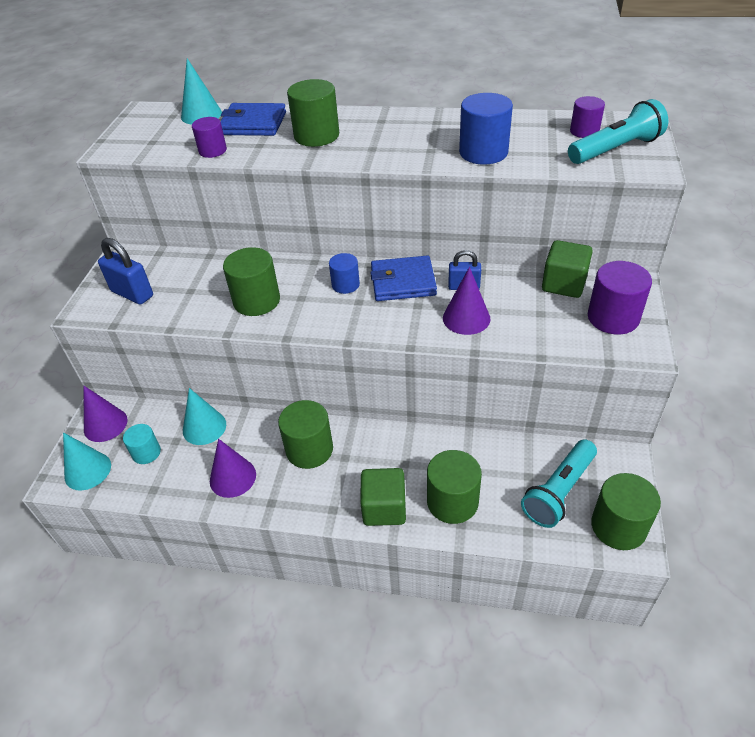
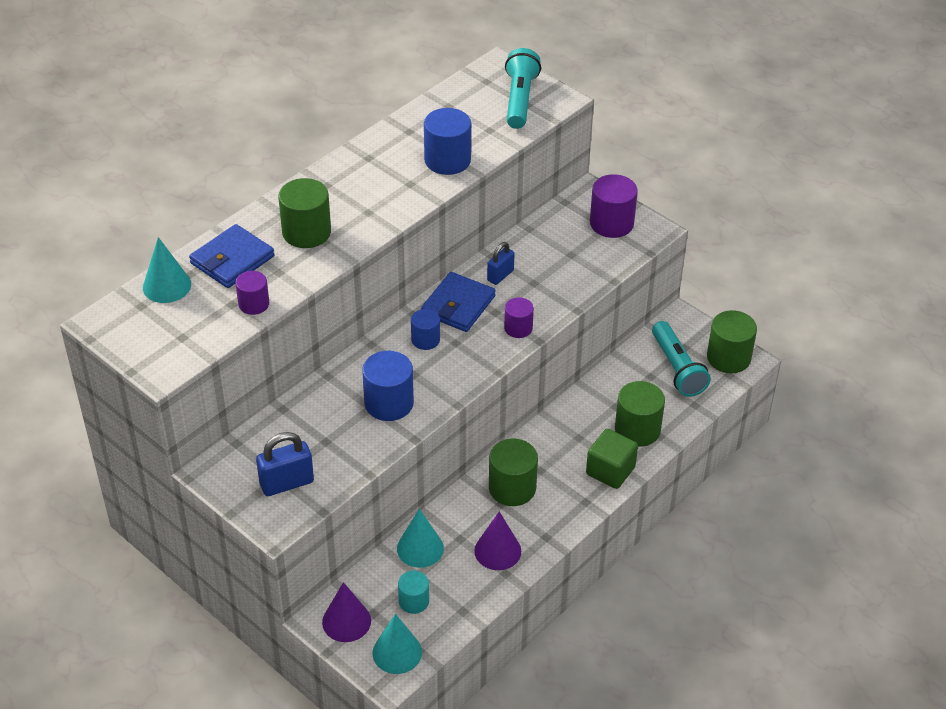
camera: 60 degrees left, 0 degrees up
green cylinder [223,247,280,316] -> blue cylinder [362,351,414,421]
purple cone [443,267,490,335] -> none
green cube [542,240,593,298] -> none
purple cylinder [570,96,605,138] -> purple cylinder moved to [504,297,534,338]

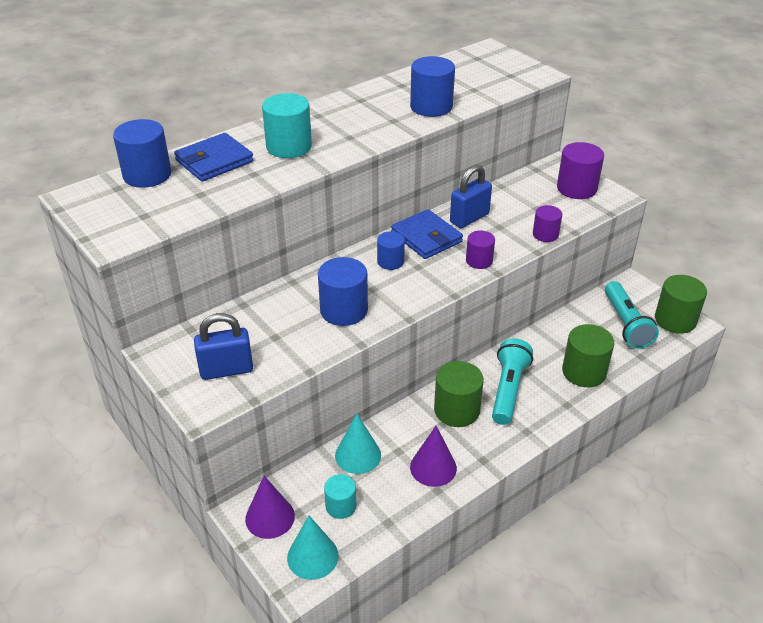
camera: 10 degrees right, 5 degrees down
turquoise cone [143,237,191,303] -> blue cylinder [113,119,171,188]
purple cylinder [235,271,269,315] -> purple cylinder moved to [533,205,562,242]
green cylinder [278,178,331,248] -> turquoise cylinder [262,93,312,158]
blue wallet [421,272,496,332] -> blue wallet turned 75 degrees counterclockwise [391,209,463,259]
blue padlock [487,242,515,285] -> blue padlock [450,165,492,228], size x1.53
turquoise flashlight [505,48,541,129] -> turquoise flashlight moved to [492,338,533,425]
green cube [586,429,638,489] -> none

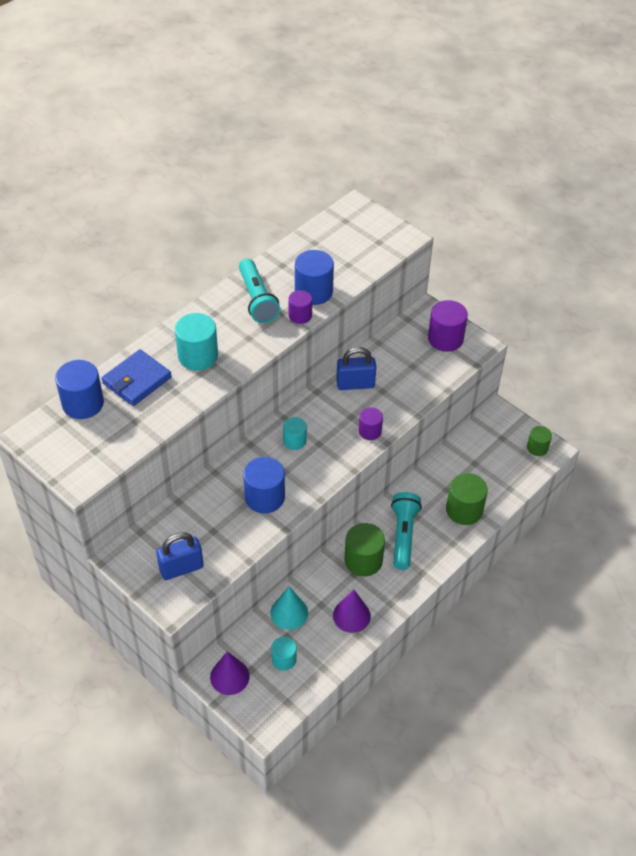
camera: 10 degrees left, 10 degrees up
turquoise cone [287,516,339,580] -> none
blue cylinder [377,231,405,270] -> turquoise cylinder [283,417,307,450]
blue wallet [391,209,463,259] -> none
blue padlock [450,165,492,228] -> blue padlock turned 45 degrees clockwise [336,347,376,390]
purple cylinder [533,205,562,242] -> purple cylinder moved to [288,290,312,324]
turquoise flashlight [605,281,659,349] -> turquoise flashlight moved to [239,259,280,323]
green cylinder [655,275,707,334] -> green cylinder [527,426,552,456], size x0.61

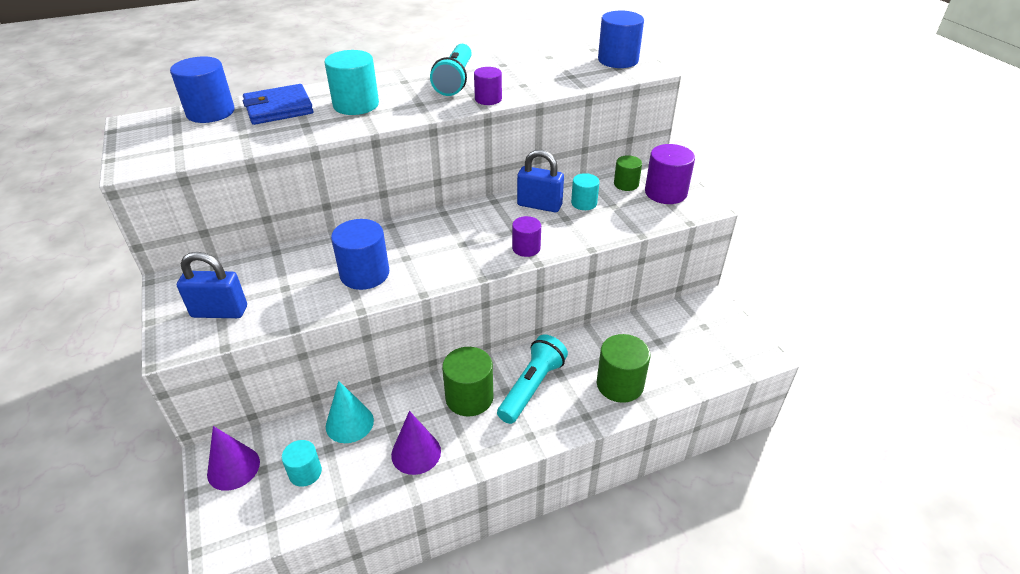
camera: 25 degrees right, 10 degrees down
turquoise cylinder [283,417,307,450] -> turquoise cylinder moved to [571,173,600,210]
blue cylinder [295,250,334,305] -> blue cylinder moved to [598,11,644,68]
green cylinder [527,426,552,456] -> green cylinder moved to [614,155,642,191]

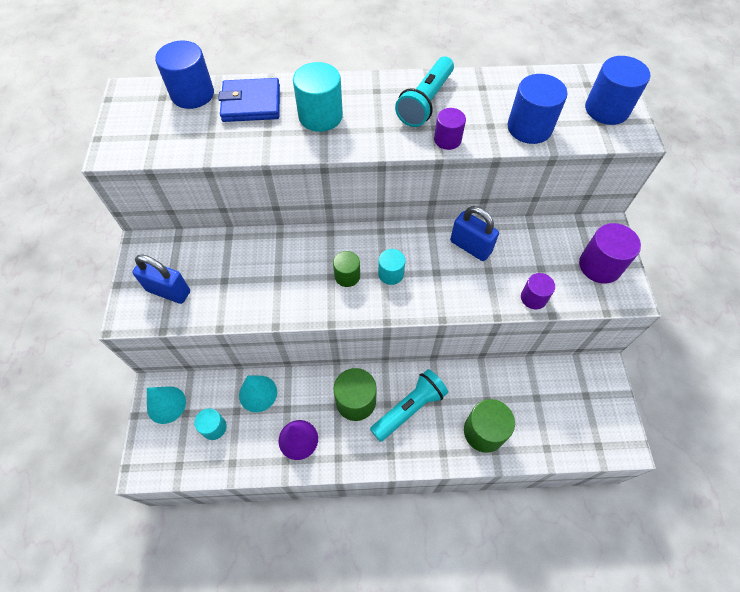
camera: 20 degrees right, 20 degrees up
purple cone [207,426,260,491] -> turquoise cone [147,386,186,424]
blue cylinder [331,219,389,290] -> blue cylinder moved to [508,74,568,144]
purple cylinder [512,216,541,257] -> purple cylinder moved to [521,273,555,309]
turquoise cylinder [571,173,600,210] -> turquoise cylinder moved to [378,249,405,285]
green cylinder [614,155,642,191] -> green cylinder moved to [333,251,360,287]

